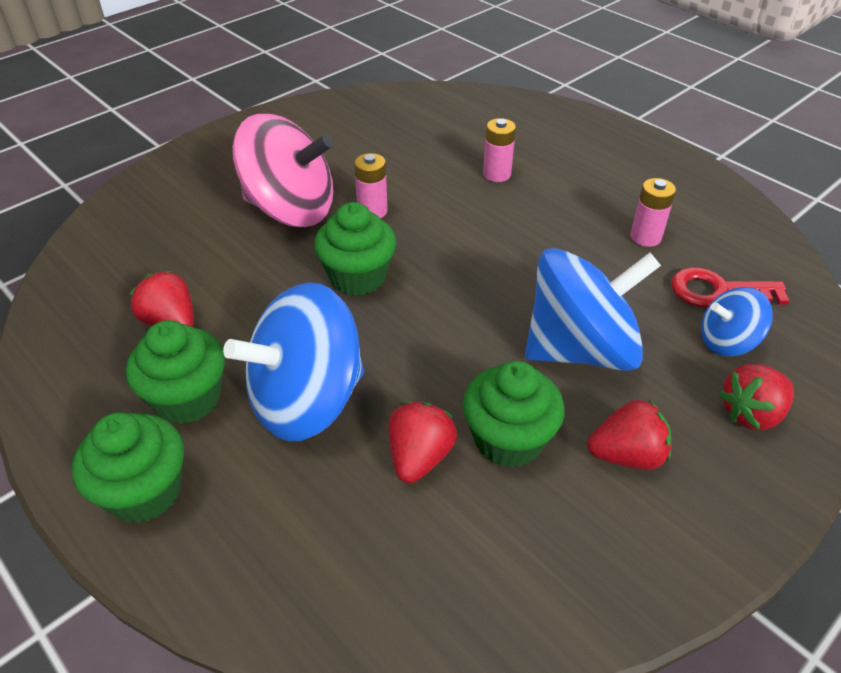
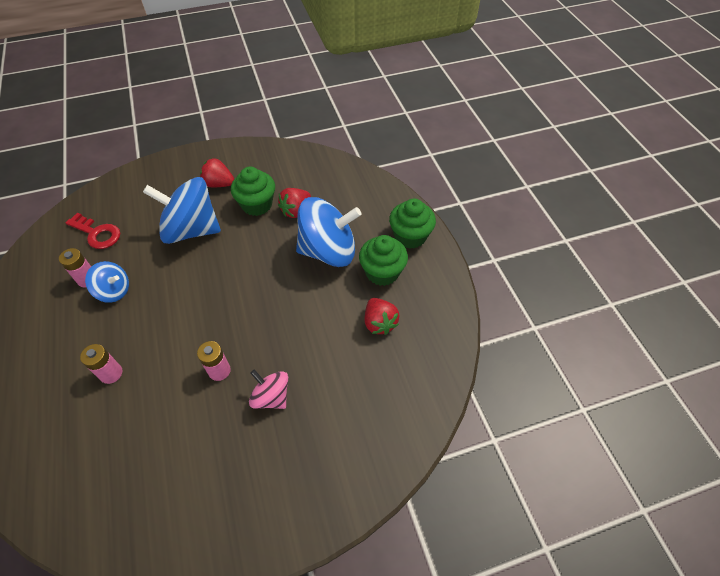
camera: 155 degrees left, 10 degrees up
pink spinning top [233,114,334,227] -> pink spinning top [249,370,288,409], size x0.52
green cupcake [314,202,396,296] -> none
blue spinning top [701,287,773,356] -> blue spinning top moved to [85,261,129,303]
red strawberry [719,364,794,430] -> none

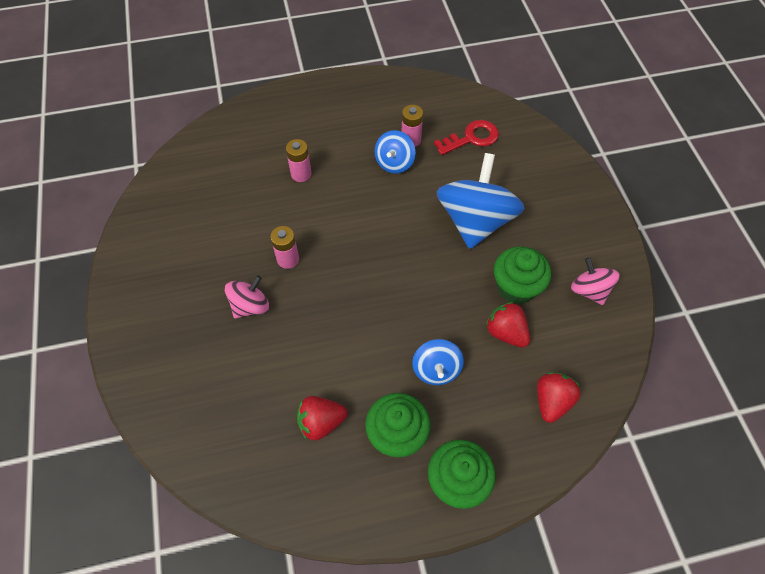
camera: 95 degrees right, 5 degrees up
red key [65,213,120,249] -> red key turned 150 degrees counterclockwise [434,120,499,155]
red strawberry [200,158,234,187] -> red strawberry moved to [537,372,581,423]
blue spinning top [296,197,362,267] -> blue spinning top [412,339,464,385], size x0.52
none -> pink spinning top [571,257,620,305]

